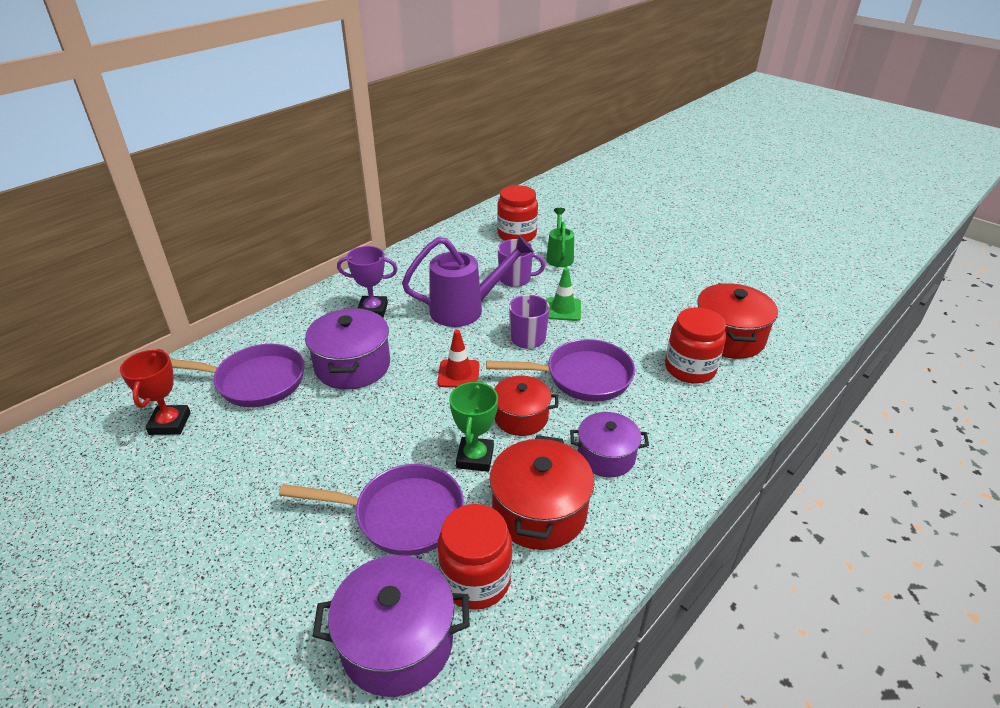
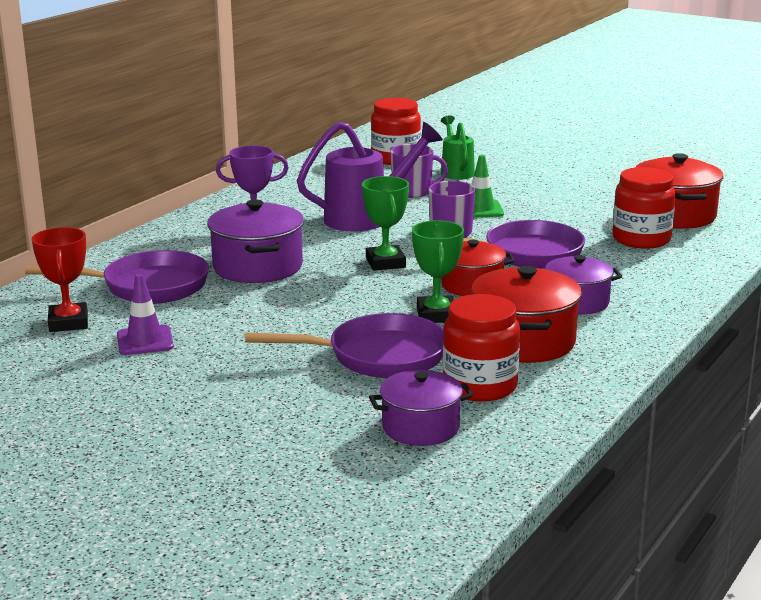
camera: 10 degrees left, 15 degrees down
purple pot [313,555,470,697] -> purple pot [369,370,473,446], size x0.67
red traffic cone [437,330,480,388] -> green trophy [362,176,409,271]
none -> purple traffic cone [117,274,174,355]

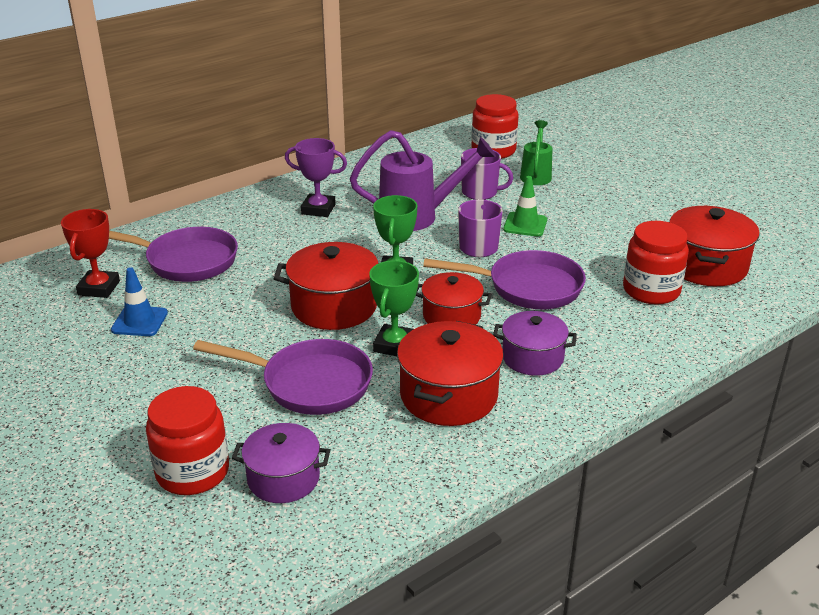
camera: 20 degrees right, 10 degrees up
purple traffic cone [117,274,174,355] -> blue traffic cone [111,267,168,336]
purple pot [207,199,304,283] -> none
red jar [442,294,520,402] -> red jar moved to [146,386,229,495]
none -> red pot [274,242,378,330]

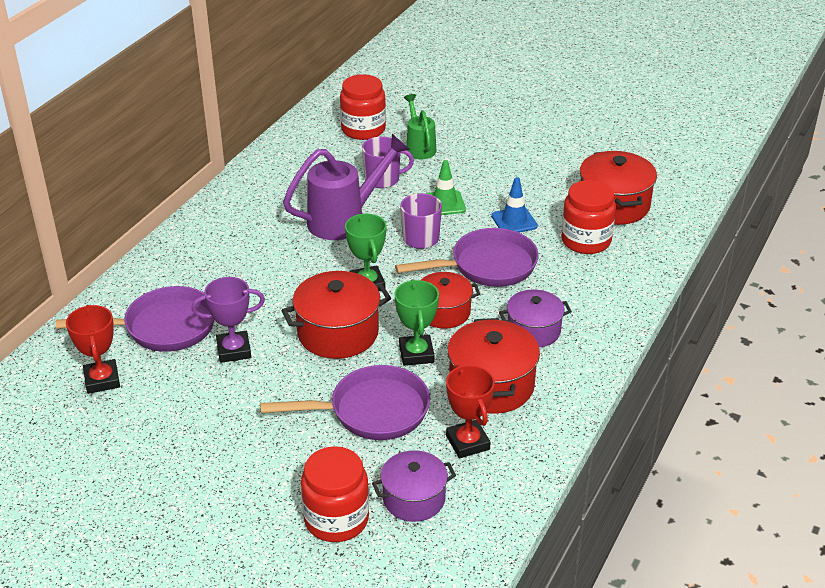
camera: 25 degrees left, 5 degrees up
blue traffic cone [111,267,168,336] -> blue traffic cone moved to [491,177,538,233]
purple trophy [285,138,347,217] -> purple trophy moved to [192,277,265,363]
none -> red trophy [446,365,495,458]

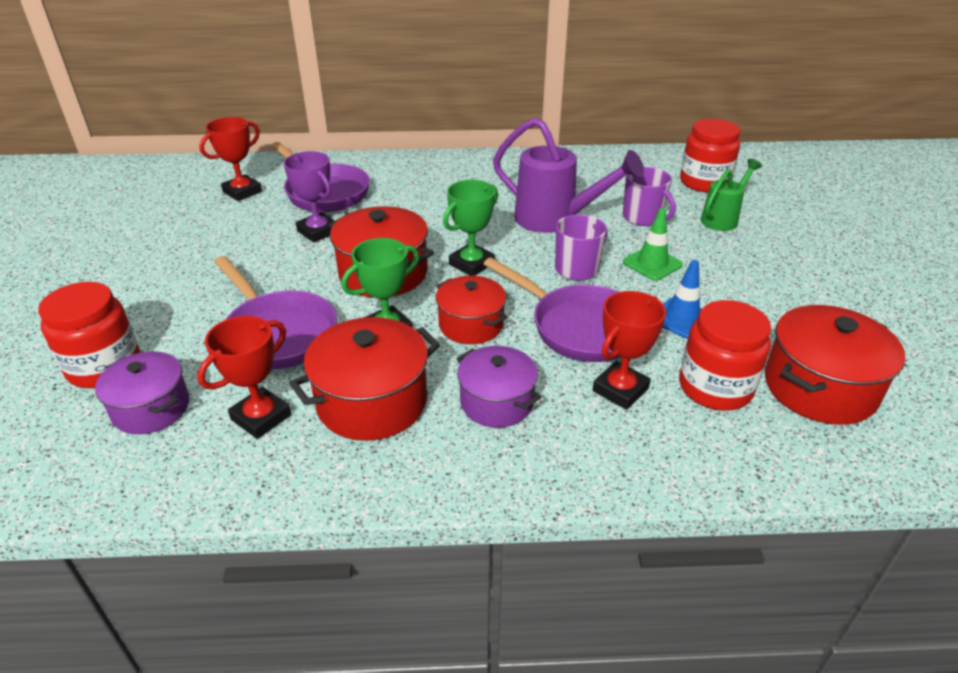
camera: 60 degrees right, 0 degrees up
none -> red trophy [592,291,666,410]

